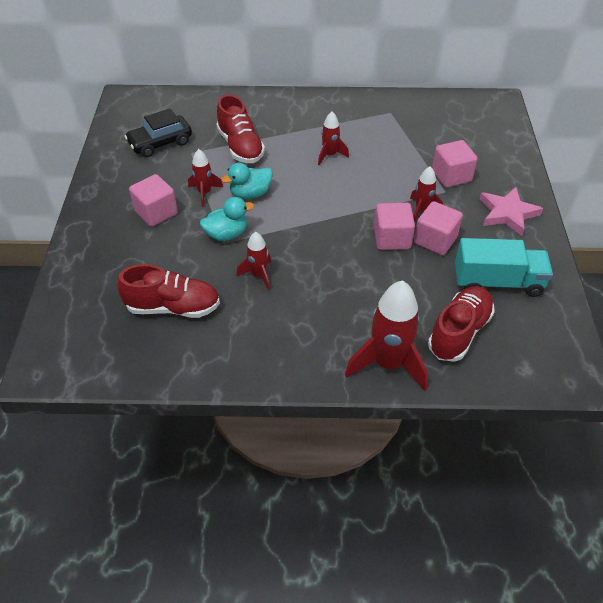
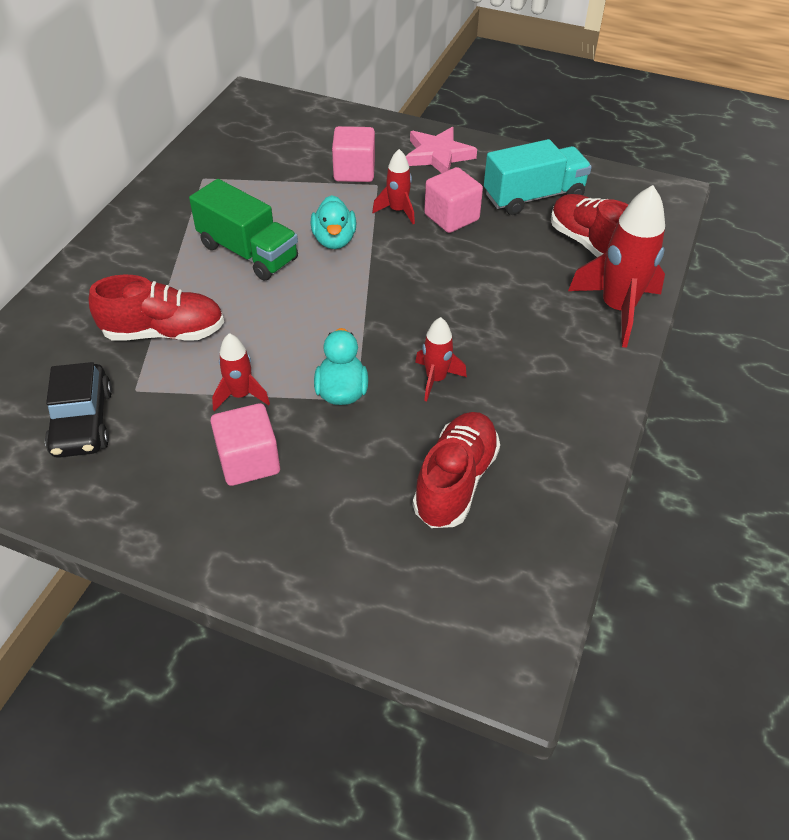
camera: 70 degrees left, 0 degrees up
turquoise duck [221,163,273,199] -> turquoise duck moved to [311,195,356,249]
red rocket [318,112,349,165] -> green truck [189,179,298,281]
pink cube [374,203,415,250] -> none
turquoise truck [455,238,553,297] -> turquoise truck turned 45 degrees clockwise [484,139,592,215]

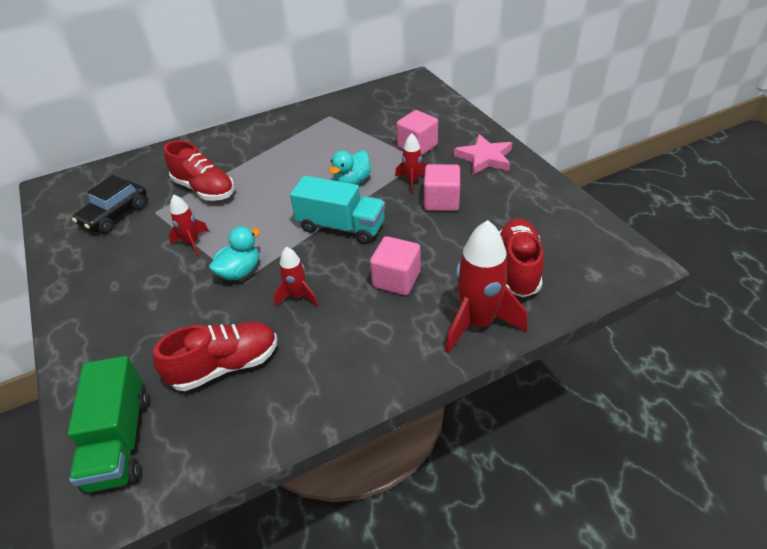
camera: 45 degrees right, 5 degrees down
green truck [189,179,298,281] -> green truck moved to [68,356,149,493]
pink cube [210,403,280,486] -> pink cube moved to [370,236,421,296]
turquoise truck [484,139,592,215] -> turquoise truck moved to [290,176,385,244]

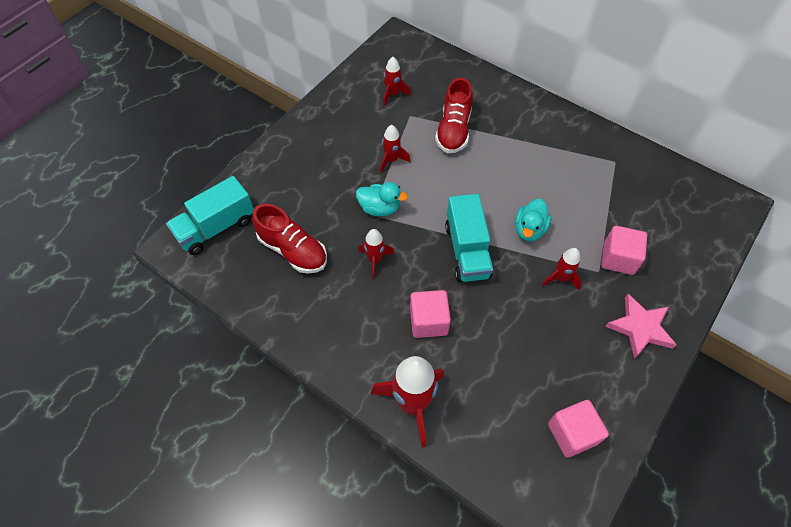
camera: 60 degrees right, 15 degrees up
green truck [68,356,149,493] -> turquoise truck [166,176,254,255]
black car [72,175,147,233] -> red rocket [383,57,410,106]
turquoise duck [329,150,371,185] -> turquoise duck turned 75 degrees counterclockwise [515,199,551,241]
pink cube [424,164,460,211] -> pink cube moved to [548,400,609,458]
red shoe [499,218,544,297] -> none

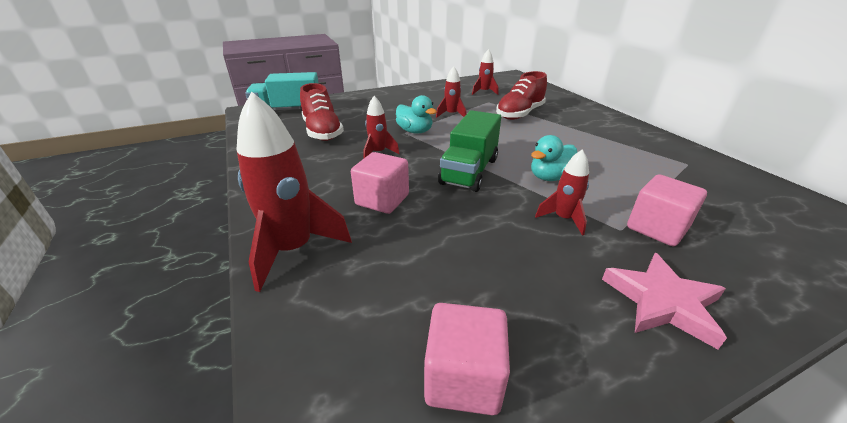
camera: 30 degrees right, 25 degrees down
turquoise truck [445,194,493,282] -> green truck [438,110,501,192]

